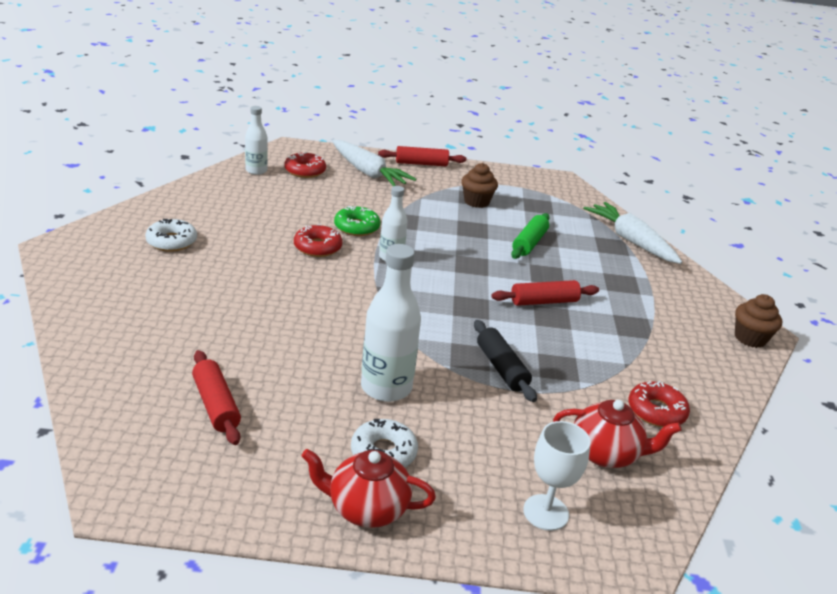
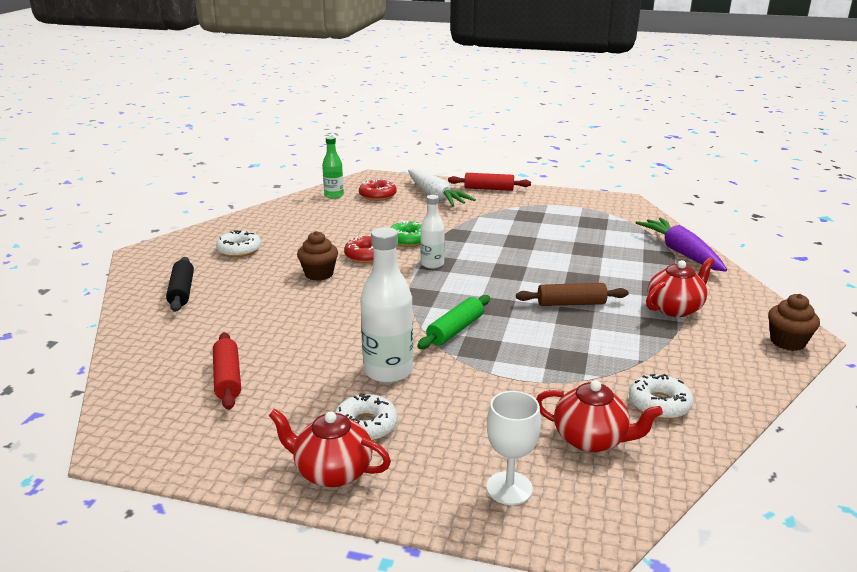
camera: 15 degrees right, 5 degrees down
white bottle [245,106,268,175] -> green bottle [322,136,344,199]
brown cupcake [461,163,498,208] -> brown cupcake moved to [297,231,338,281]
black rolling pin [474,320,537,402] -> black rolling pin moved to [166,257,194,312]
red rolling pin [491,280,599,306] -> brown rolling pin [516,283,629,306]
green rolling pin [511,213,550,259] -> green rolling pin moved to [417,295,490,349]
white carrot [583,202,682,264] -> purple carrot [636,217,727,272]
red donut [628,381,690,427] -> white donut [629,374,694,419]
none -> red teapot [646,257,715,317]

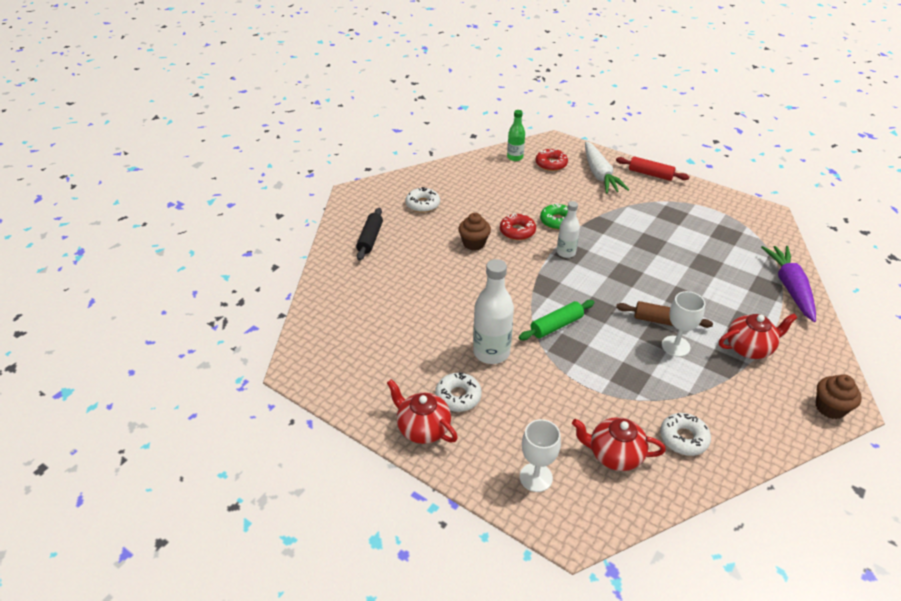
camera: 20 degrees right, 15 degrees up
red rolling pin [213,332,241,410] -> none
red teapot [536,380,663,452] -> red teapot turned 150 degrees clockwise [572,417,666,471]
none -> white goblet [662,291,705,357]

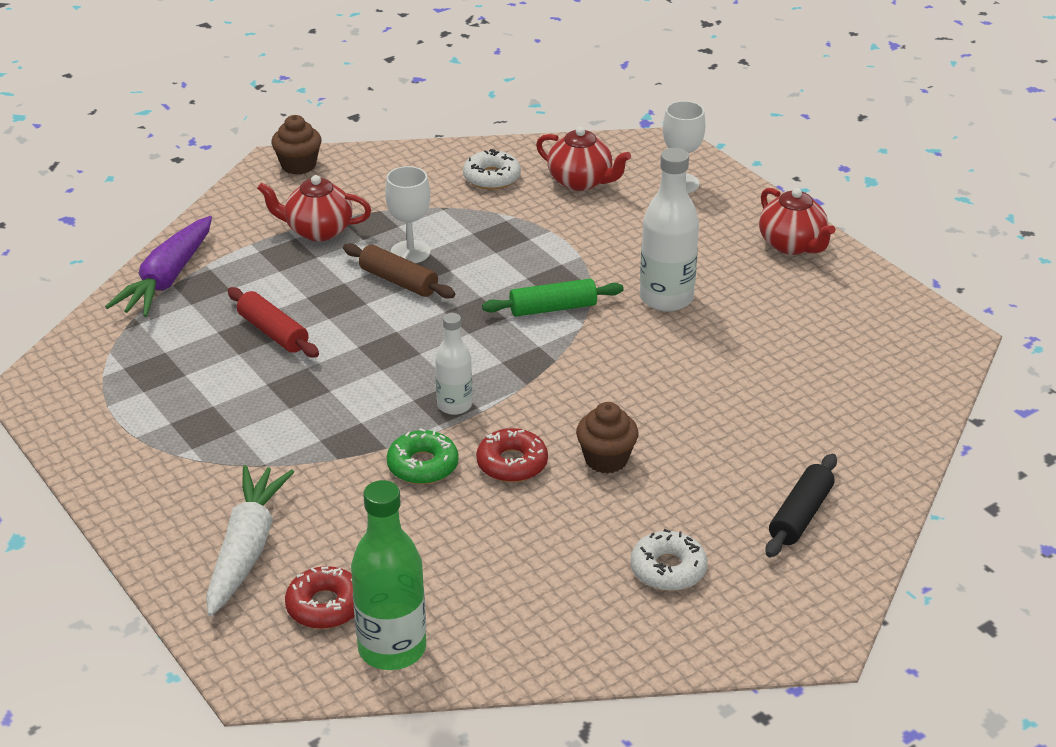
camera: 160 degrees left, 5 degrees down
white donut [435,372,482,412] -> none
green bottle [507,110,525,161] -> green bottle [351,480,426,670], size x1.66
red rolling pin [616,156,689,181] -> red rolling pin moved to [228,287,319,358]

